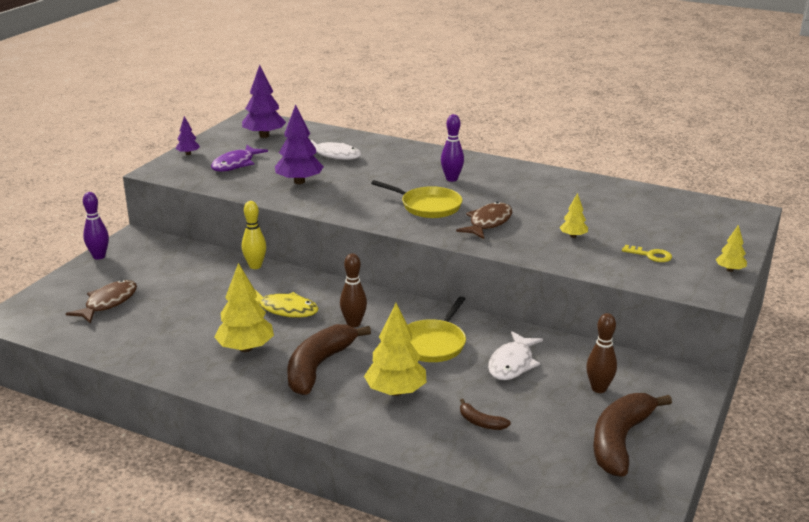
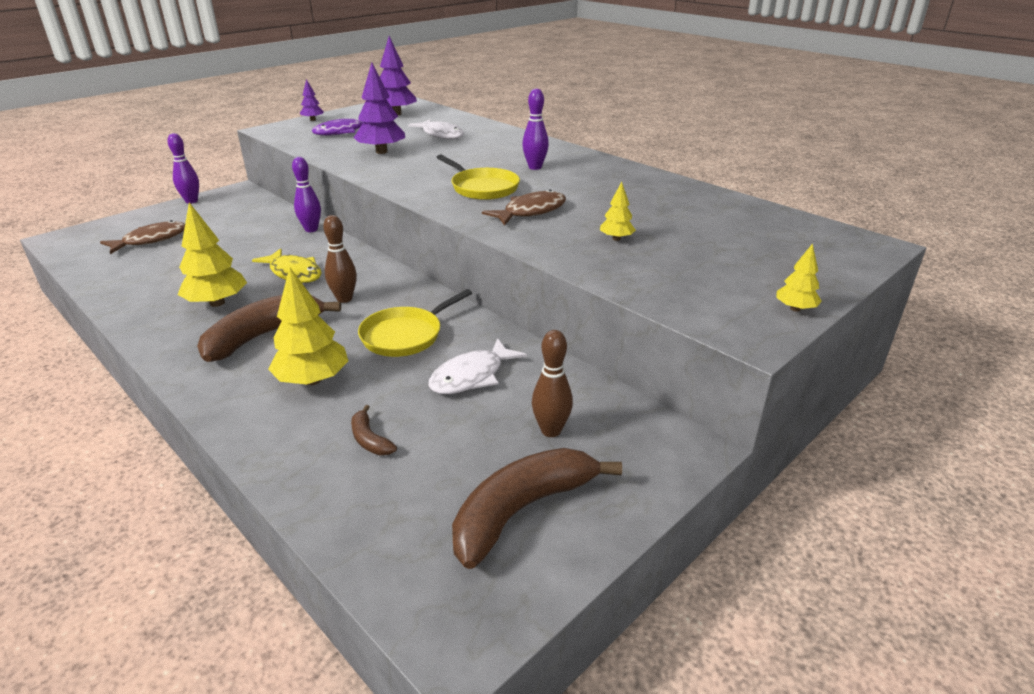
camera: 20 degrees right, 5 degrees up
yellow bowling pin [242,201,266,269] -> purple bowling pin [292,157,321,232]
yellow key [622,245,672,262] -> none

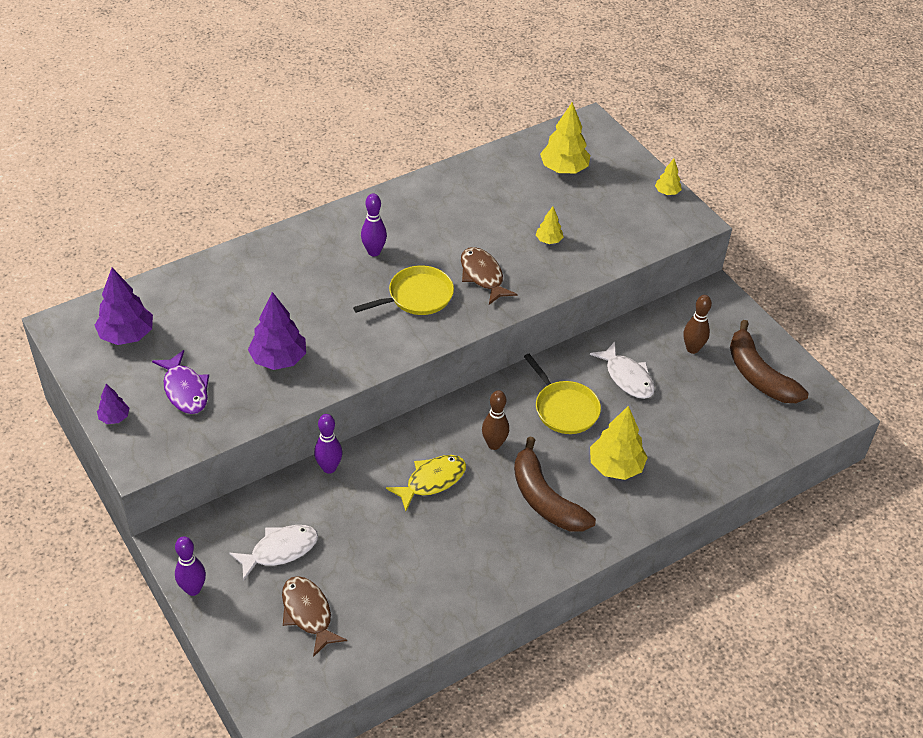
camera: 80 degrees left, 15 degrees up
yellow tree [178,202,247,307] -> yellow tree moved to [540,102,590,173]
brown banana [351,405,397,455] -> none
white fish [408,119,464,139] -> white fish moved to [229,525,318,581]

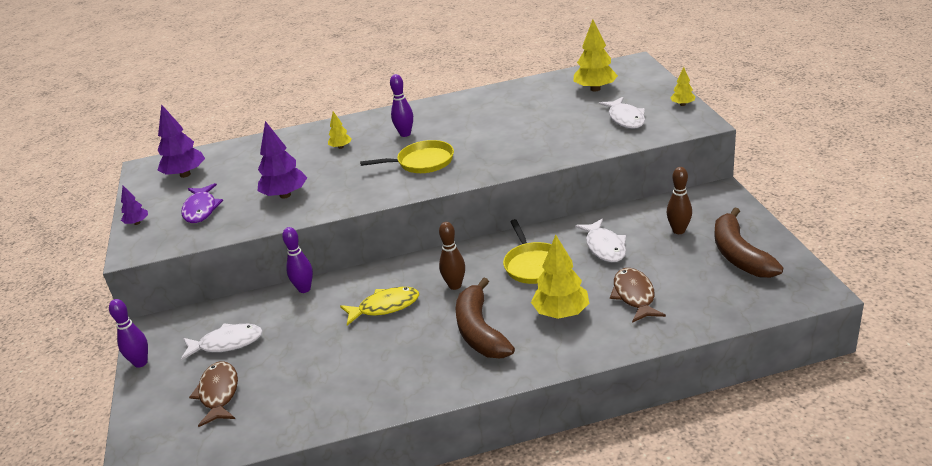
camera: 25 degrees right, 15 degrees down
brown fish [461,247,517,305] -> brown fish moved to [610,268,666,323]
yellow tree [536,206,564,244] -> yellow tree moved to [328,112,352,149]
none -> white fish [599,97,645,129]

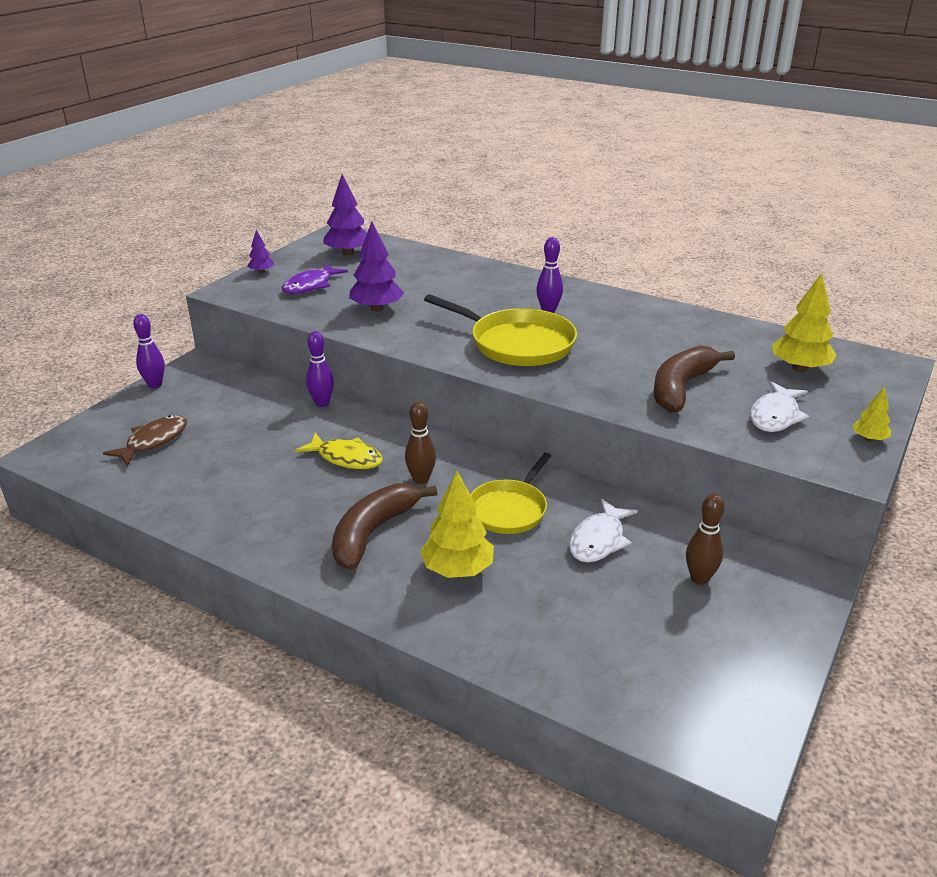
camera: 40 degrees right, 0 degrees up
white fish [181,324,262,361] -> none
yellow tree [328,112,352,149] -> none
yellow pan [360,140,454,173] -> yellow pan [424,294,577,366], size x1.51
brown fish [610,268,666,323] -> none
brown banana [714,208,783,278] -> brown banana moved to [654,345,735,413]

